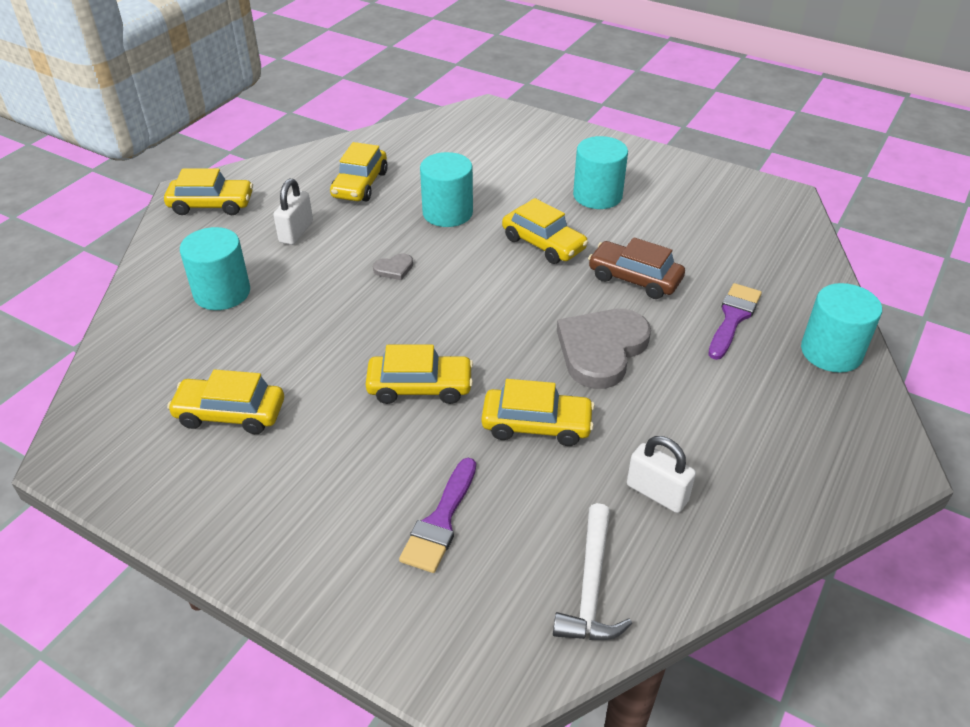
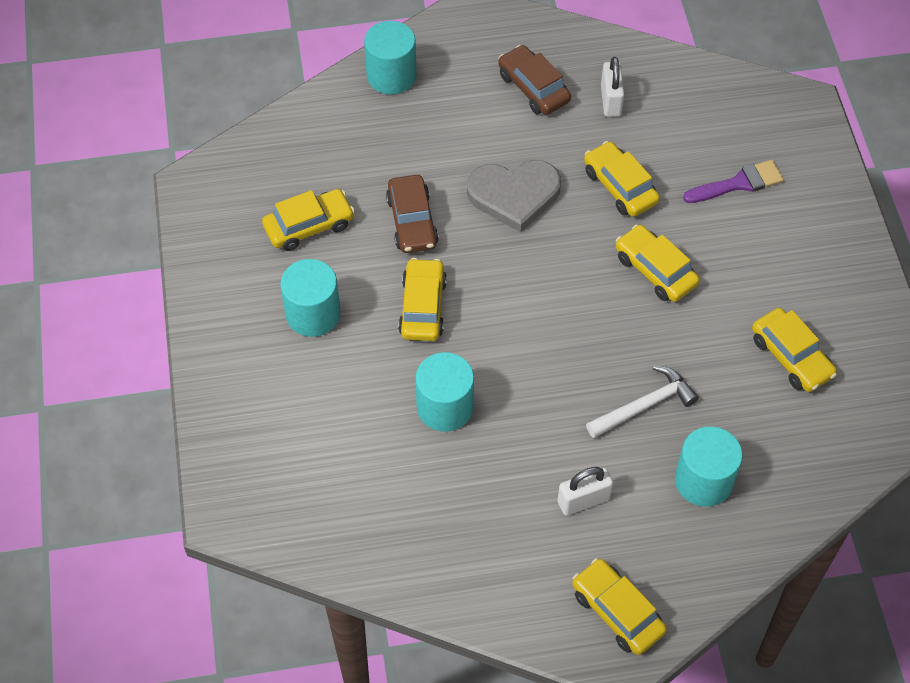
camera: 130 degrees left, 15 degrees up
yellow car [330,142,388,201] -> yellow car moved to [262,189,355,251]
grey heart [373,253,413,280] -> none
white hammer [553,503,632,640] -> white hammer moved to [586,365,699,438]
purple brush [708,283,762,360] -> none
none -> brown car [498,45,571,115]

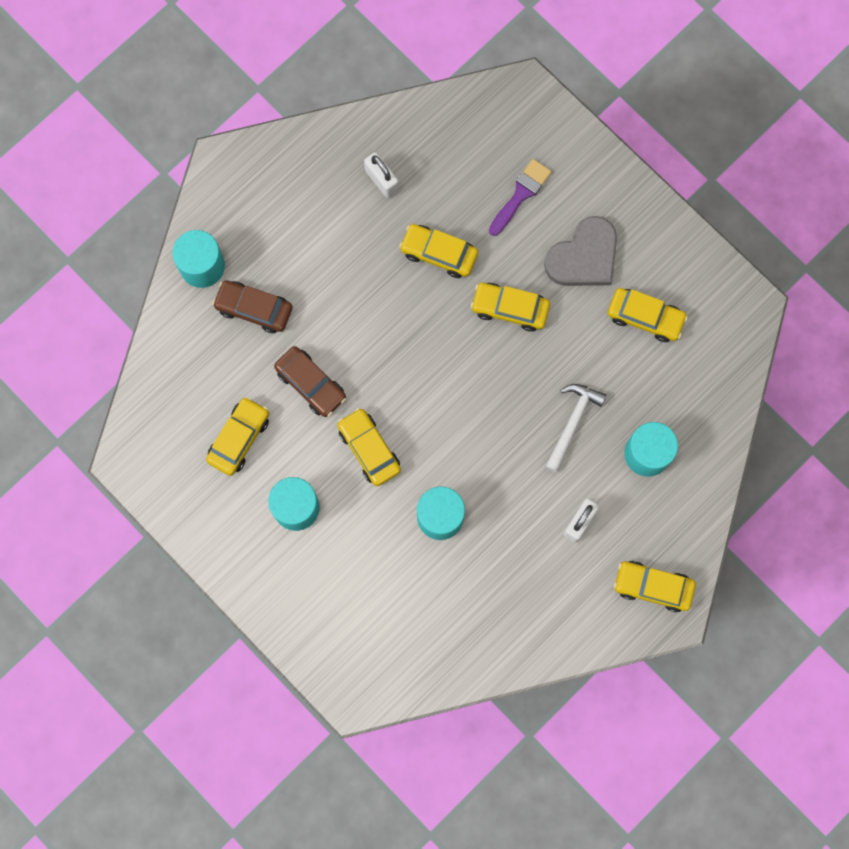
camera: 35 degrees left, 20 degrees up
grey heart [467,160,561,232] -> grey heart moved to [544,216,617,286]
brown car [498,45,571,115] -> brown car moved to [212,280,293,333]

